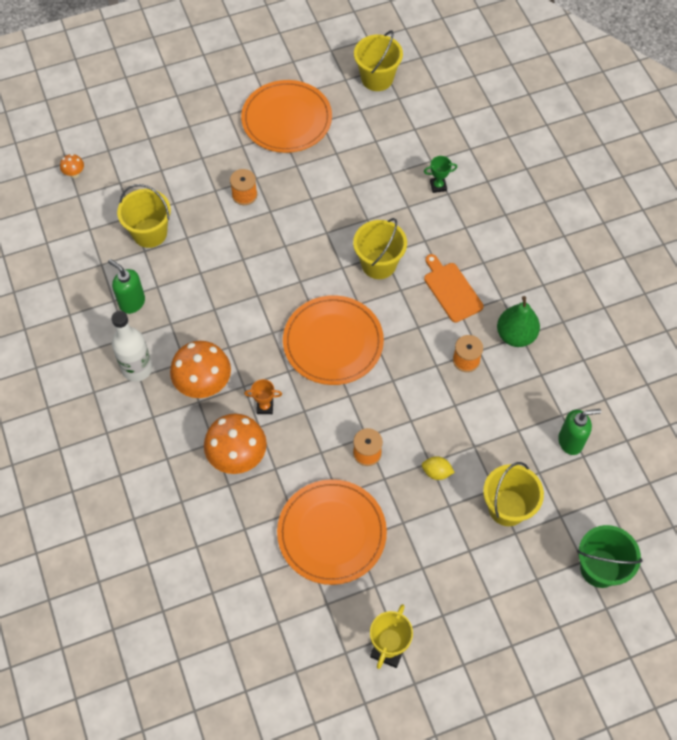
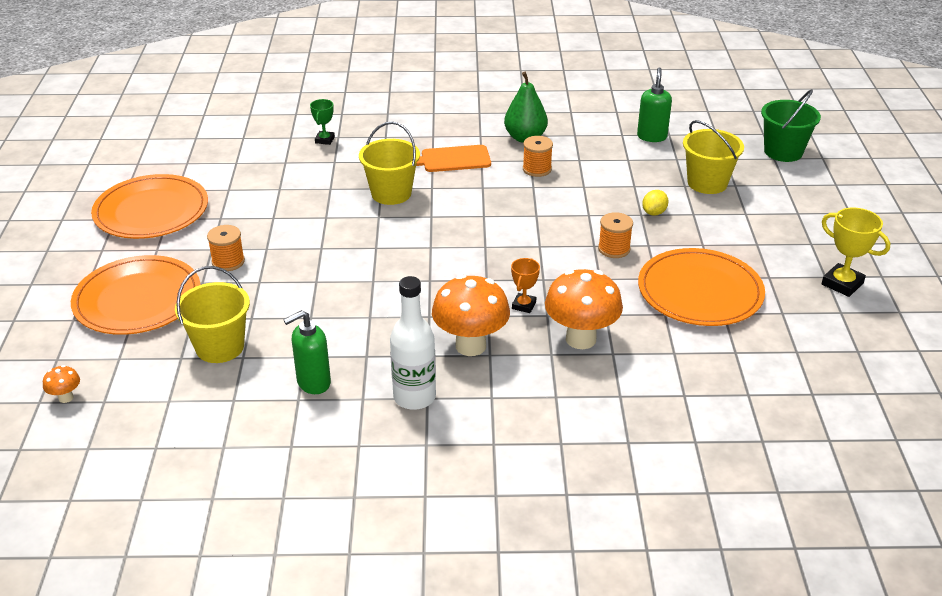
camera: 70 degrees left, 25 degrees down
orange plate [283,295,384,385] -> orange plate moved to [71,255,201,335]
yellow bucket [354,30,403,91] -> none

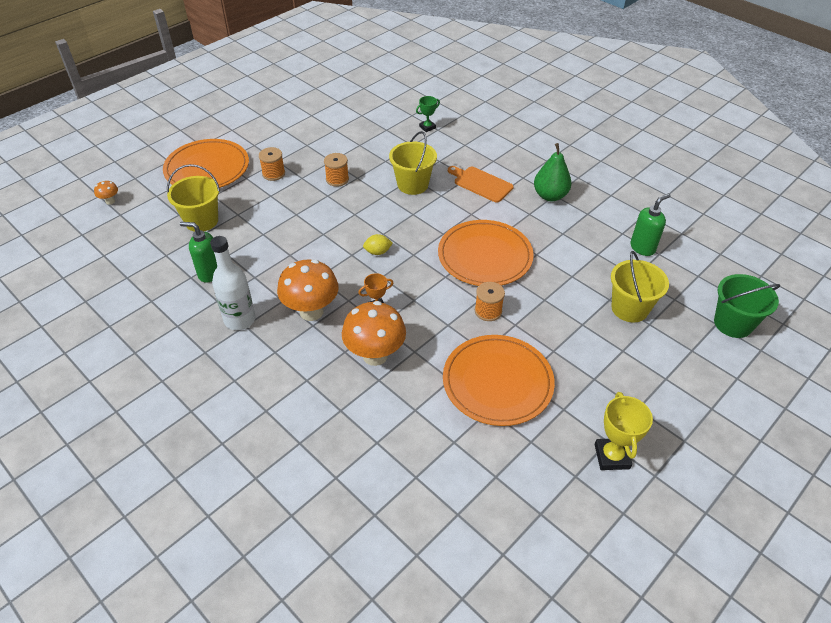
camera: 45 degrees right, 10 degrees up
orange plate [91,174,208,239] -> orange plate moved to [438,220,534,286]
orange spool [523,136,553,177] -> orange spool moved to [324,153,349,187]
yellow lemon [642,190,669,216] -> yellow lemon moved to [363,234,393,255]

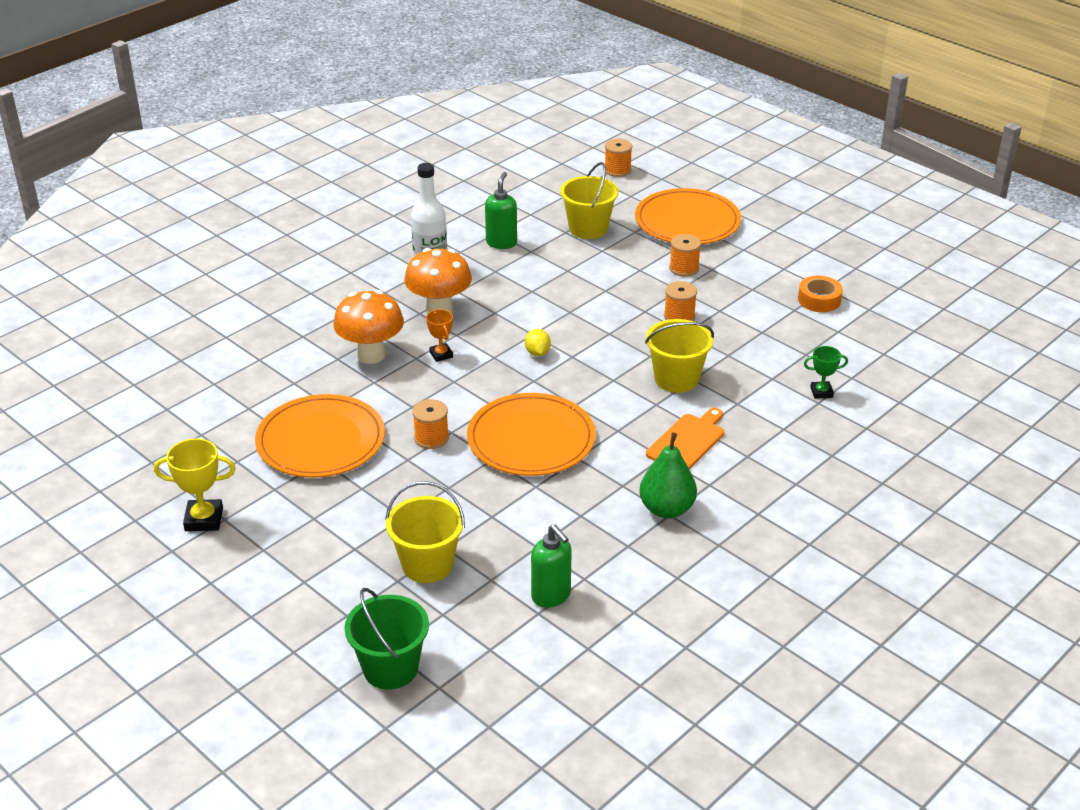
camera: 90 degrees right, 10 degrees down
orange mushroom [94,180,118,205] -> orange spool [605,139,632,177]
green trophy [416,96,440,132] -> green trophy turned 60 degrees counterclockwise [804,346,848,399]
none -> orange tape [798,276,843,312]

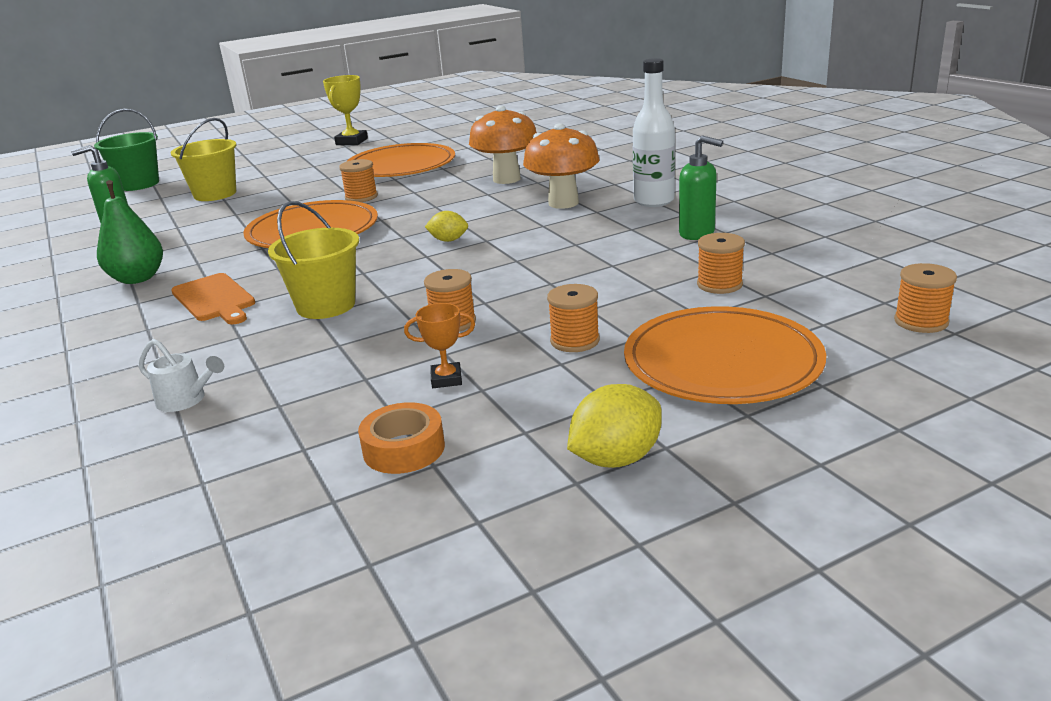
camera: 110 degrees right, 10 degrees down
orange trophy [426,309,453,362] -> orange trophy moved to [404,303,475,388]
yellow bucket [560,162,618,239] -> orange spool [697,233,745,294]
green trophy [804,346,848,399] -> white watering can [139,339,224,412]
none -> yellow lemon [567,384,662,468]

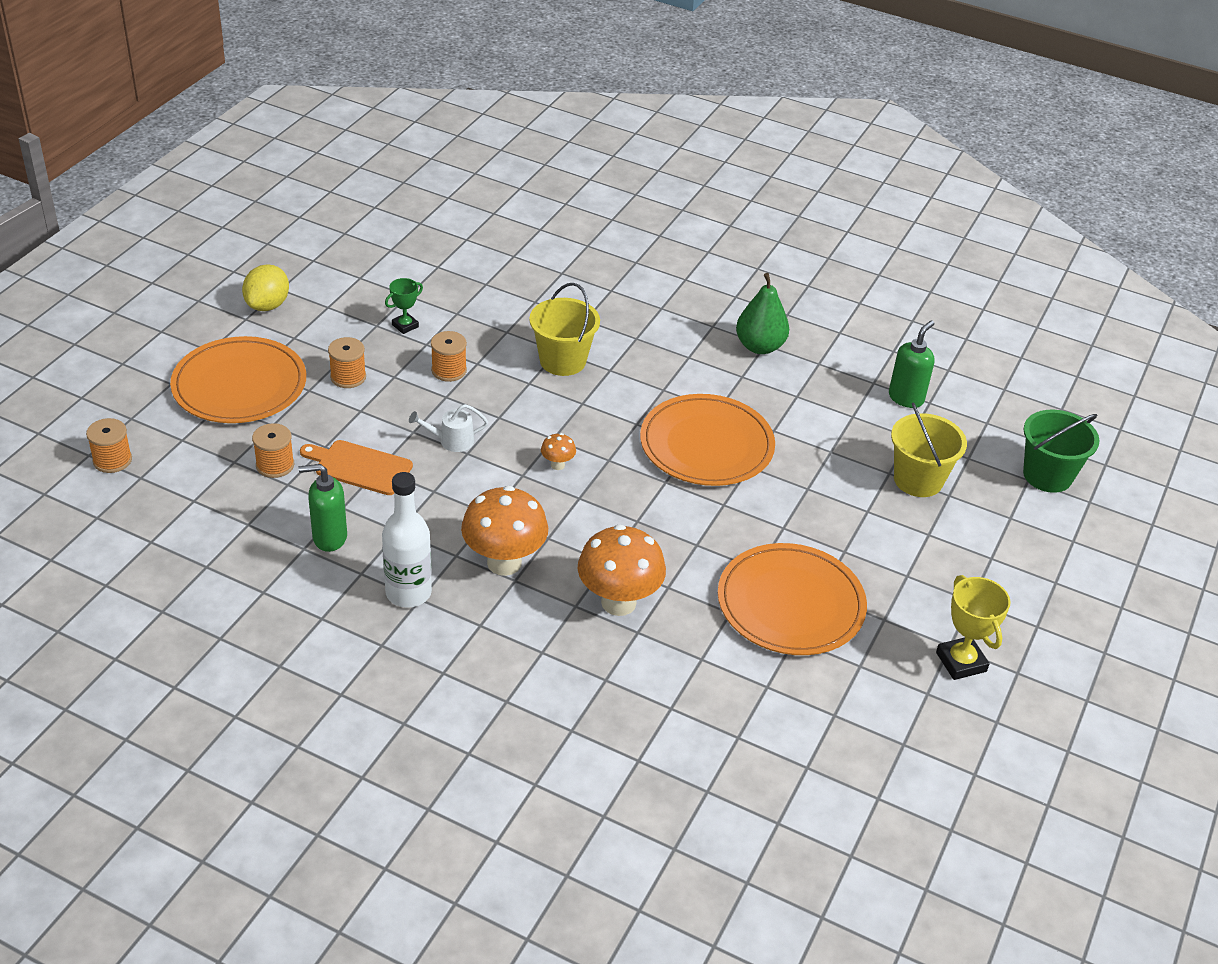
camera: 140 degrees right, 15 degrees up
white watering can [139,339,224,412] -> white watering can moved to [409,404,488,452]
orange cutting board [171,273,255,324] -> orange cutting board moved to [300,440,413,495]
orange spool [339,159,378,202] -> none
orange tape [358,402,445,474] -> none
orange trophy [404,303,475,388] -> green trophy [385,278,423,334]
yellow lemon [425,211,468,242] -> orange mushroom [541,433,576,470]

